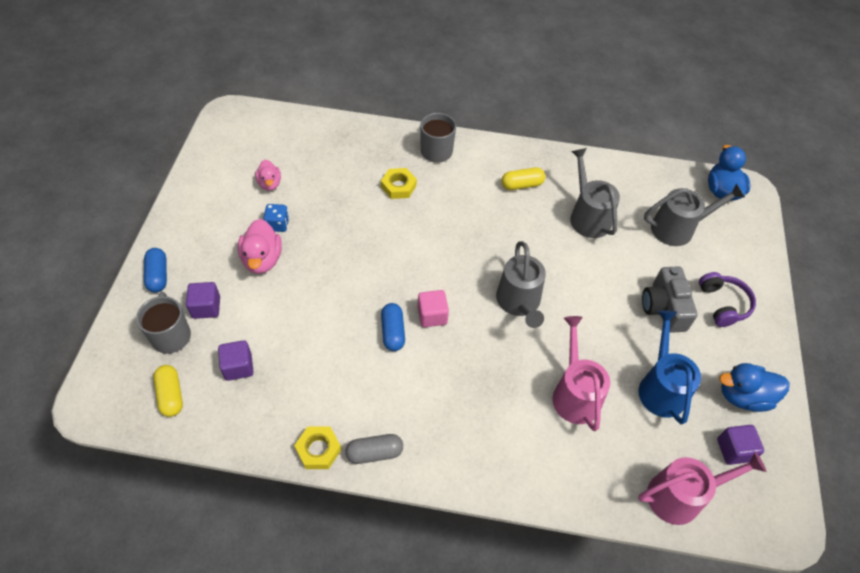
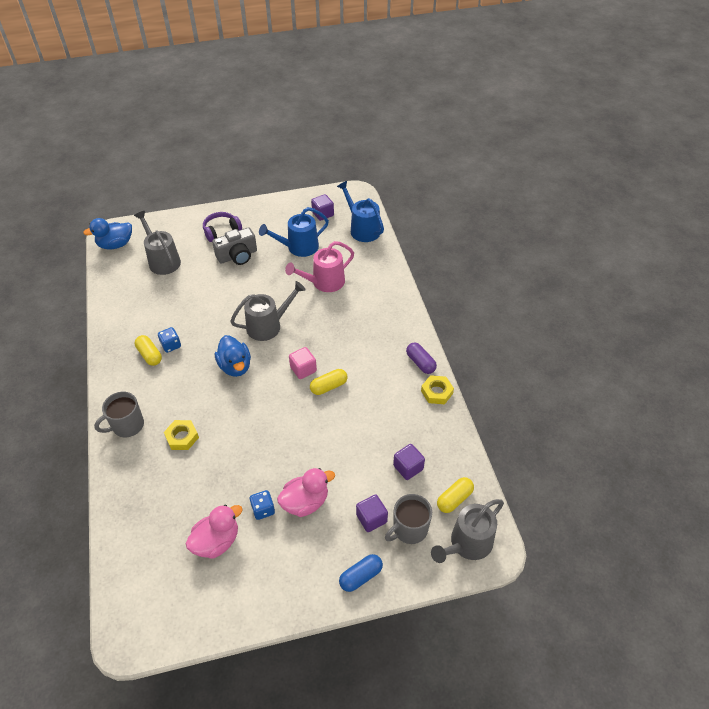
camera: 110 degrees left, 5 degrees down
pink duck [255,160,281,191] -> pink duck [186,504,243,559], size x1.57
grey capsule [345,434,403,464] -> purple capsule [406,342,437,374]
blue capsule [381,303,405,351] -> yellow capsule [310,369,347,395]
grey watering can [570,148,620,238] -> grey watering can moved to [431,499,504,563]
pink watering can [638,452,766,525] -> blue watering can [337,181,384,242]
blue duck [719,363,790,412] -> blue duck moved to [215,335,251,377]
none -> blue dice [158,327,181,353]

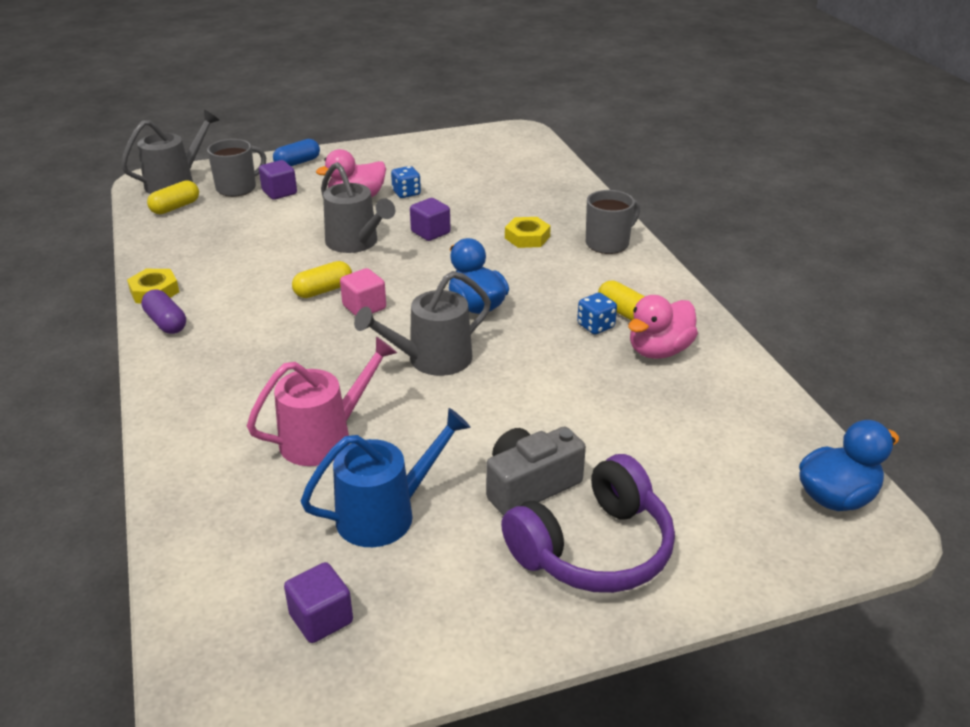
camera: 175 degrees right, 15 degrees down
grey watering can [134,211,181,275] -> grey watering can moved to [321,162,395,253]
pink duck [186,504,243,559] -> pink duck moved to [628,295,698,359]
purple headphones [203,212,242,242] -> purple headphones [501,454,675,593], size x1.61
blue watering can [337,181,384,242] -> none
purple cube [393,444,425,480] -> purple cube moved to [410,198,450,241]

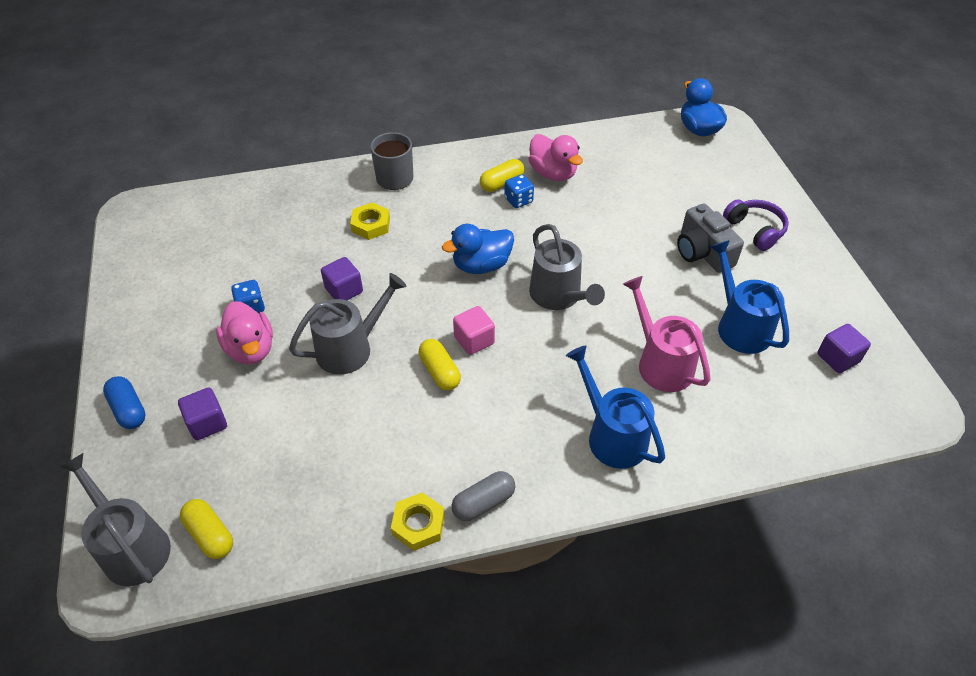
camera: 85 degrees left, 15 degrees up
purple capsule [141,289,186,334] -> grey capsule [452,471,515,521]
grey mug [207,139,266,197] -> none
purple headphones [501,454,675,593] -> purple headphones [723,199,789,251], size x0.62
none -> blue watering can [566,345,665,469]

